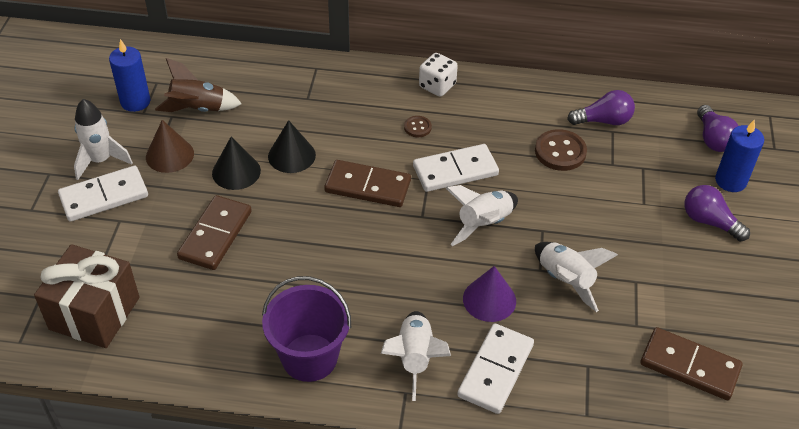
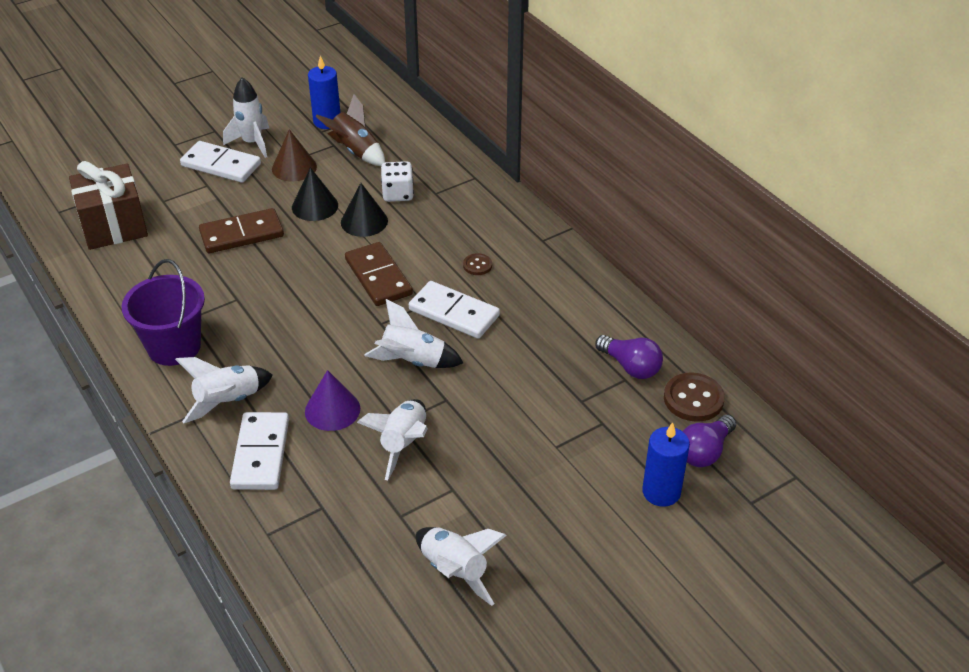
camera: 50 degrees right, 5 degrees down
white dice [419,53,458,97] -> white dice moved to [381,161,414,202]
white domino [457,323,534,414] -> white domino turned 75 degrees counterclockwise [230,412,289,490]
brown button [535,129,587,171] -> brown button moved to [664,372,725,422]
brown domino [640,327,743,400] -> none
purple light bulb [684,185,750,242] -> none
none -> white rocket [416,527,507,606]

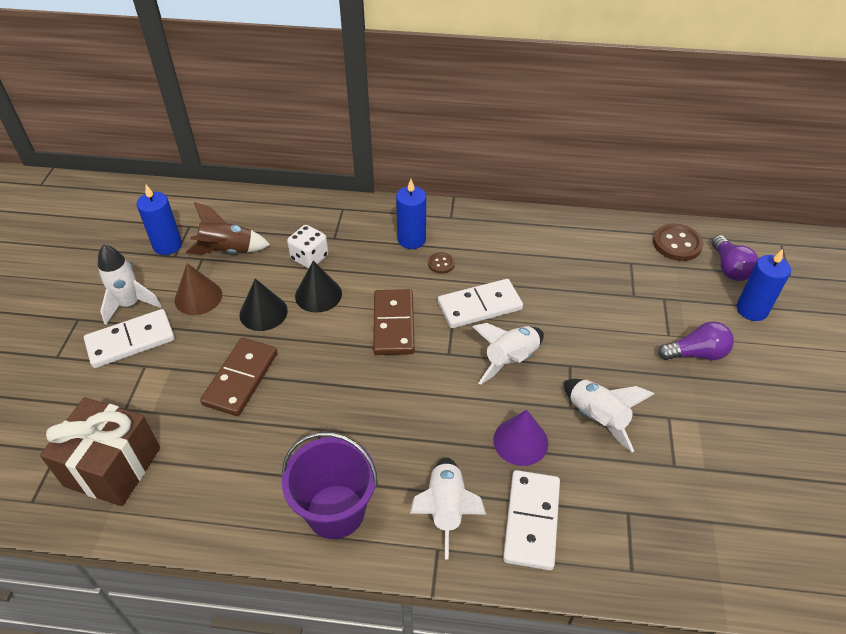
camera: 50 degrees left, 5 degrees up
white domino [230,412,289,490] -> white domino turned 60 degrees clockwise [503,470,560,570]
brown domino [345,242,413,306] -> brown domino turned 75 degrees clockwise [373,289,415,355]
white rocket [416,527,507,606] -> none
purple light bulb [595,335,663,379] -> purple light bulb moved to [658,321,734,360]
none -> blue candle [396,179,426,249]

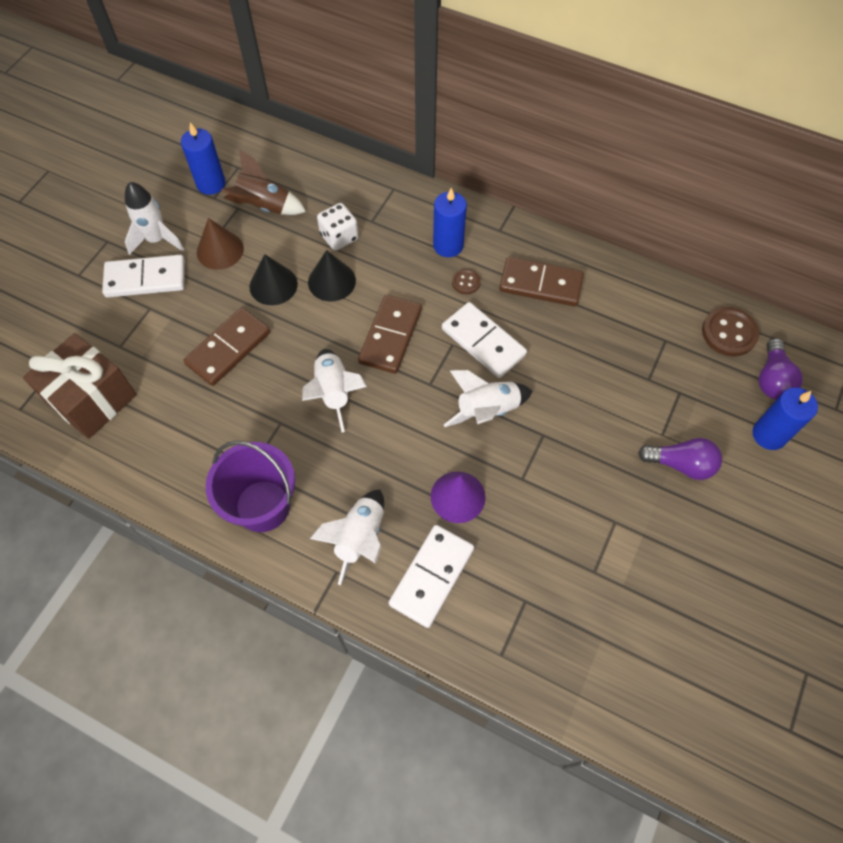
camera: 20 degrees right, 15 degrees up
white domino [438,279,523,328] -> white domino turned 45 degrees clockwise [442,302,527,378]
white rocket [564,379,654,453] -> white rocket moved to [302,349,367,433]
none -> brown domino [499,257,584,306]

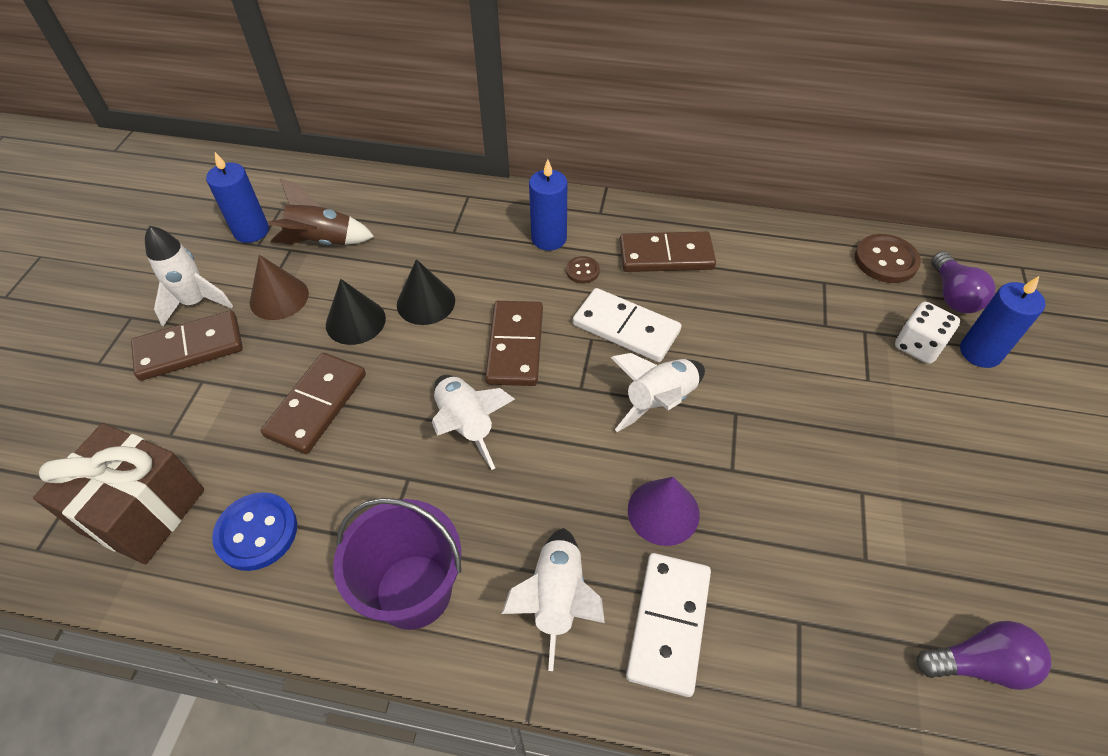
camera: 15 degrees left, 10 degrees down
white domino [102,255,185,298] -> brown domino [131,310,243,381]
white dice [317,203,358,251] -> white dice moved to [895,302,960,364]
purple light bulb [638,438,722,480] -> purple light bulb moved to [916,621,1051,690]
none -> blue button [212,492,297,571]

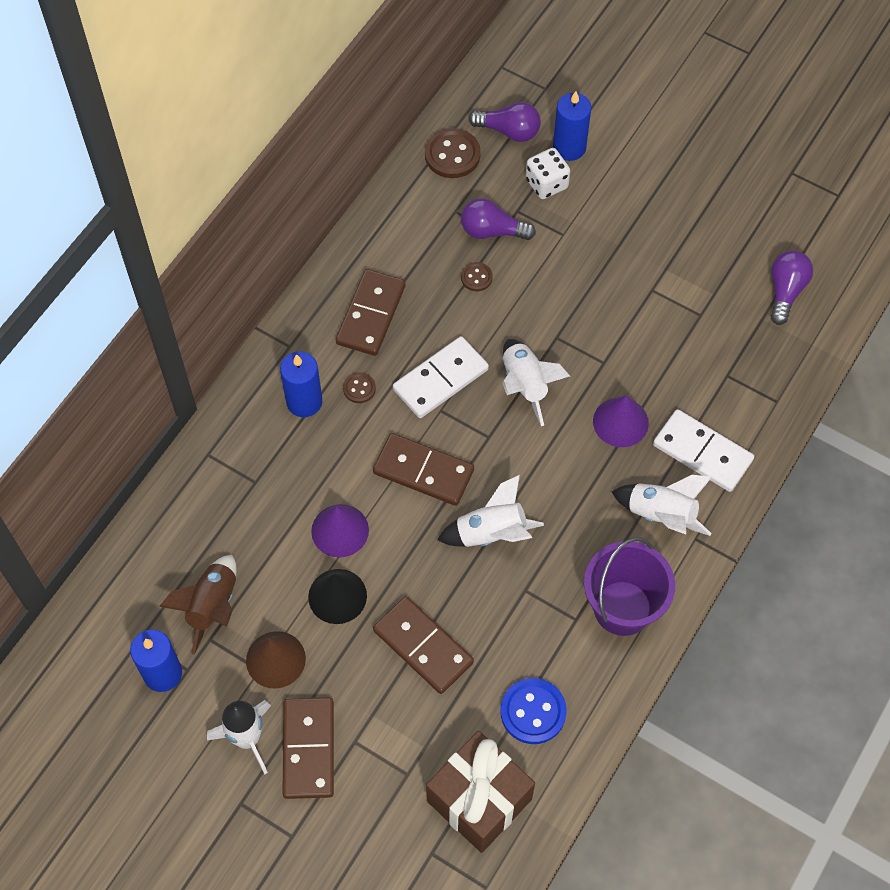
camera: 70 degrees left, 10 degrees up
black cone [397,259,455,325] -> purple cone [311,504,369,557]
none -> purple light bulb [461,198,536,240]
none -> brown button [461,262,493,291]

